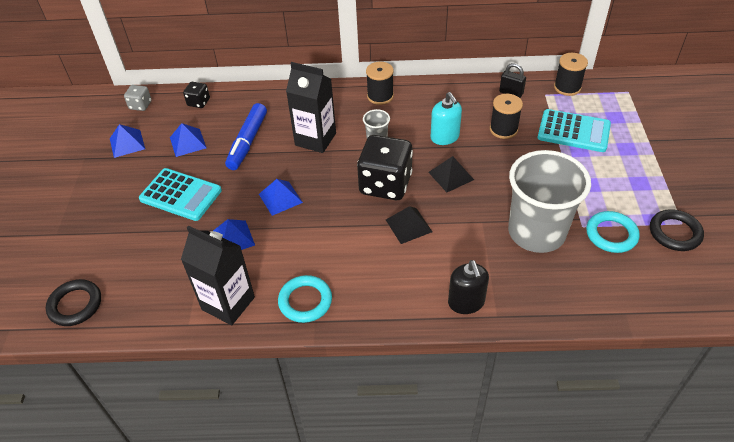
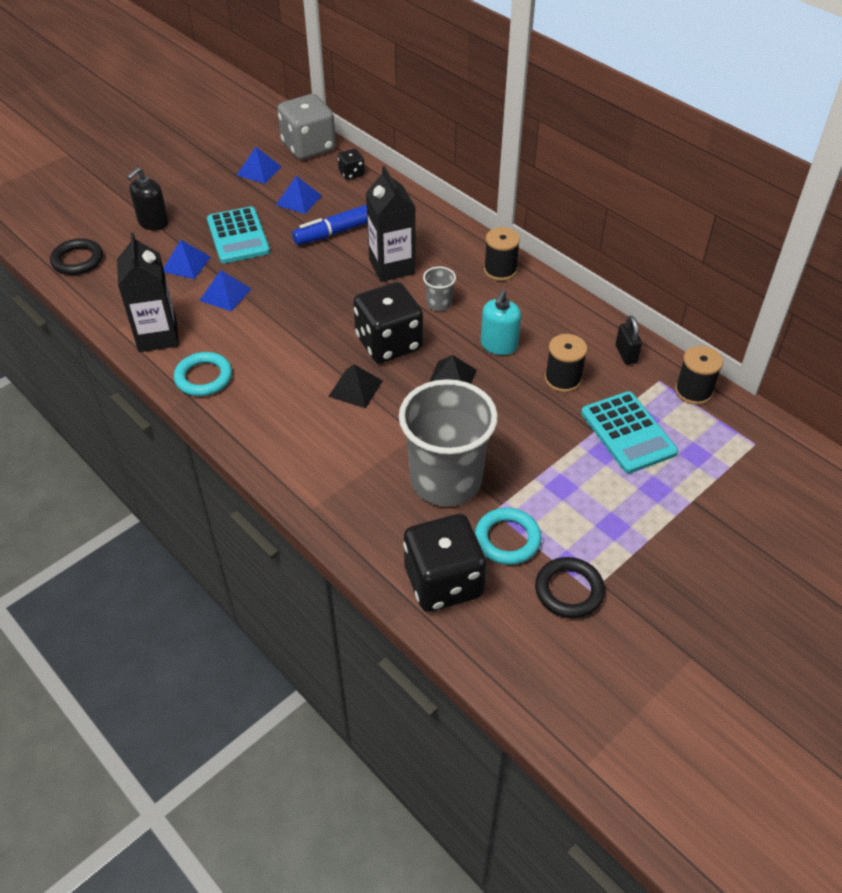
camera: 45 degrees right, 0 degrees up
grey dice [124,85,152,111] -> grey dice [277,94,336,160], size x2.13
blue pyramid [259,179,303,216] -> blue pyramid moved to [163,240,211,279]
black soap dispenser [448,260,489,314] -> black soap dispenser moved to [127,167,169,230]
none -> black dice [403,514,487,612]

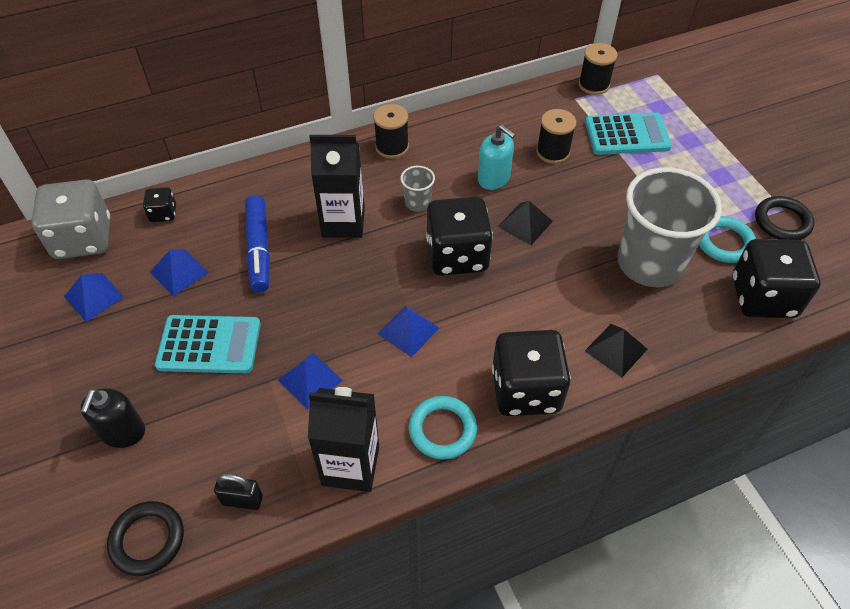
camera: 70 degrees left, 5 degrees up
black soap dispenser [127,167,169,230] -> black soap dispenser turned 45 degrees clockwise [80,388,145,448]
blue pyramid [163,240,211,279] -> blue pyramid moved to [378,306,439,357]
black pyramid [328,364,383,408] -> black pyramid moved to [585,324,648,377]
black padlock [616,316,642,365] -> black padlock moved to [214,473,263,510]
none -> black dice [492,330,571,416]

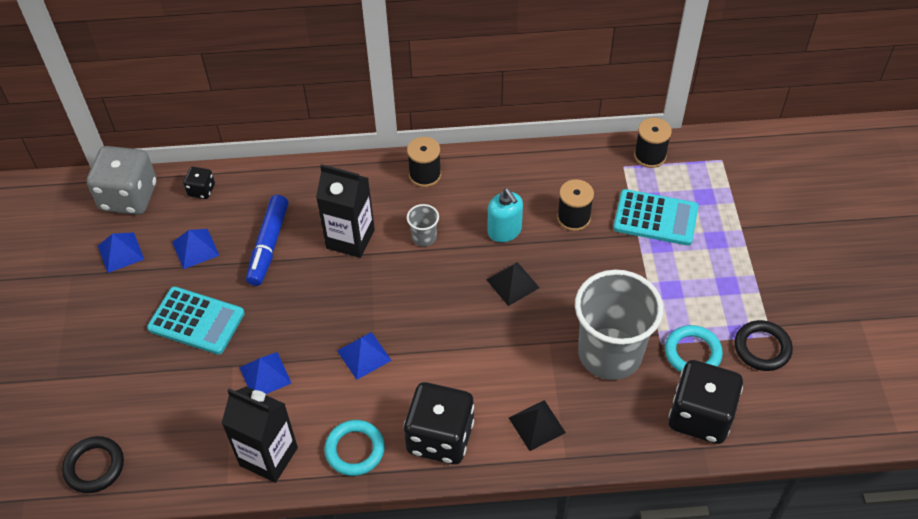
camera: 20 degrees right, 0 degrees up
black soap dispenser [80,388,145,448] -> none
black padlock [214,473,263,510] -> none
black dice [426,197,493,276] -> none

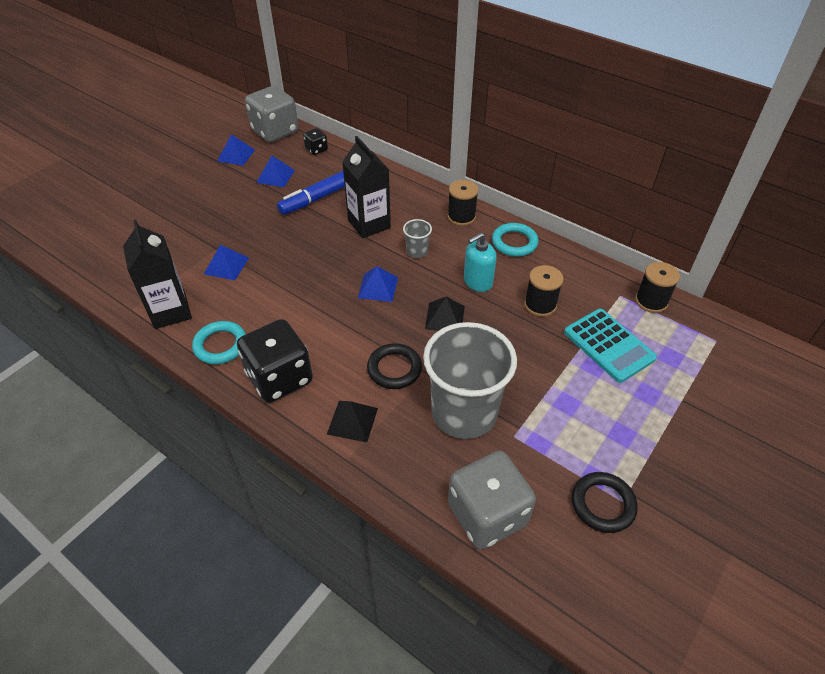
camera: 40 degrees right, 5 degrees down
black ring [62,436,124,493] -> black ring moved to [367,343,422,389]
turquoise calculator [147,286,245,355] -> none
blue pyramid [337,332,392,380] -> blue pyramid moved to [358,267,398,302]
turquoise soap dispenser [488,188,523,242] -> turquoise soap dispenser turned 45 degrees clockwise [464,233,497,292]
turquoise ring [665,325,723,372] -> turquoise ring moved to [492,223,539,257]
black dice [669,360,743,444] -> grey dice [448,451,536,550]

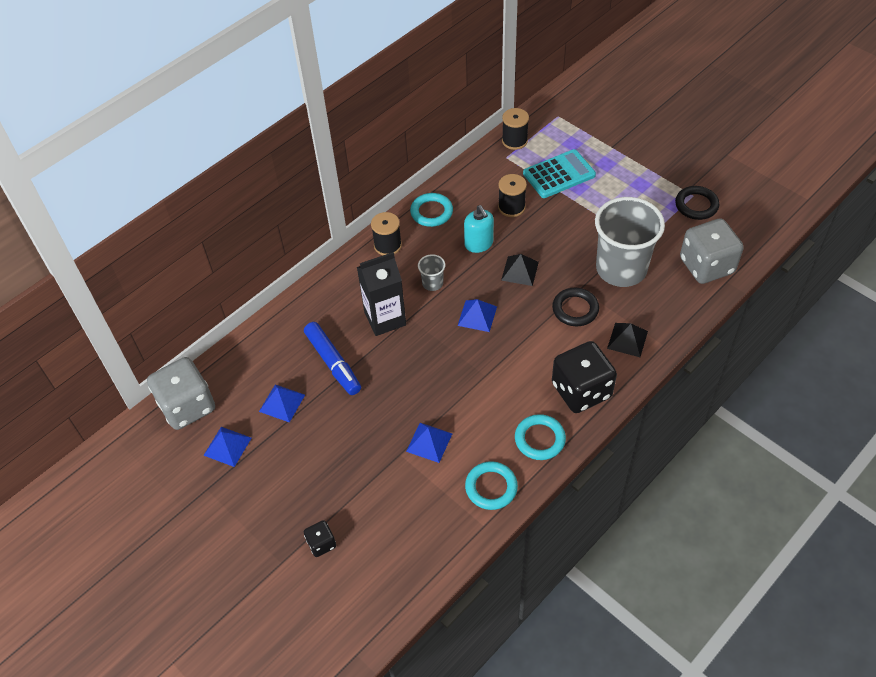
camera: 80 degrees left, 5 degrees up
black carton [123,220,192,329] -> turquoise ring [465,461,518,510]
black dice [303,128,328,155] -> black dice moved to [304,520,336,557]

